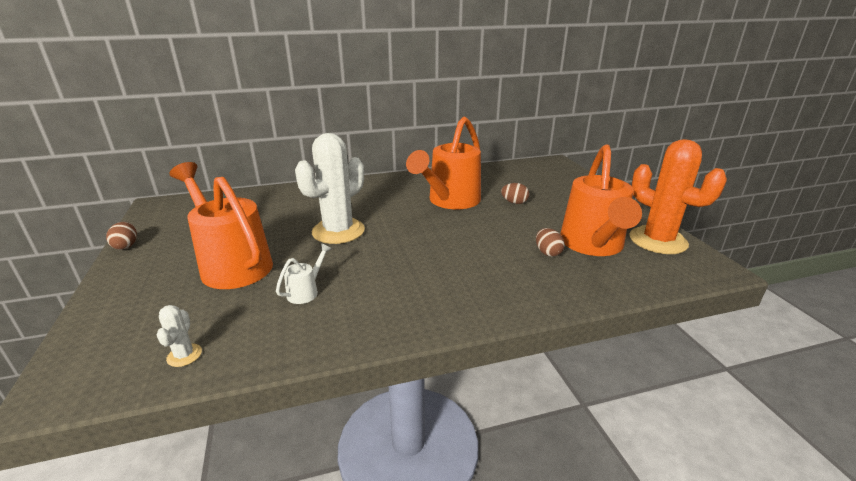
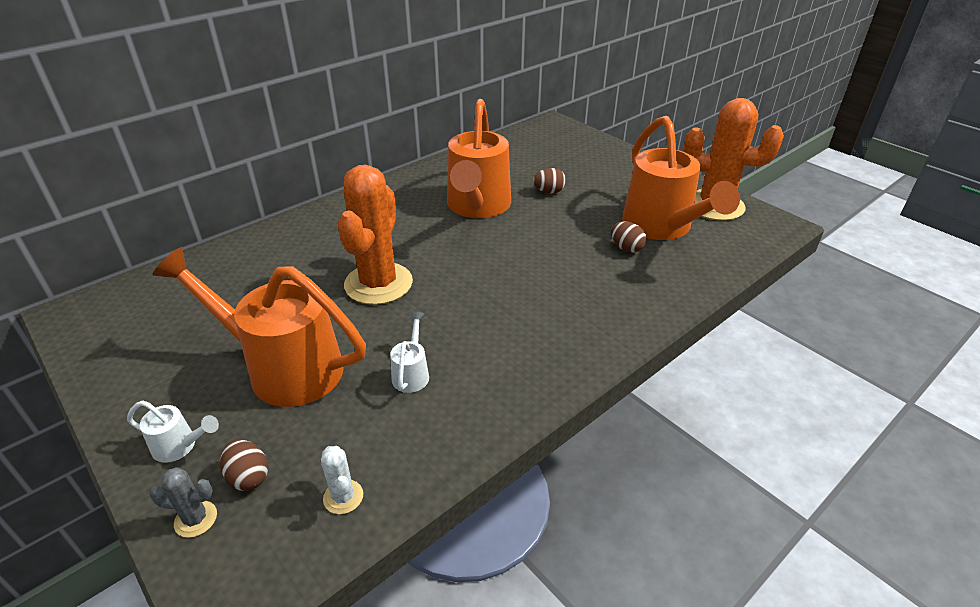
camera: 25 degrees left, 10 degrees up
brown egg [106,222,137,250] -> brown egg moved to [220,439,268,491]
white cactus [295,133,365,244] -> orange cactus [338,165,413,305]
none -> white watering can [127,401,219,463]
none -> grey cactus [149,467,217,538]

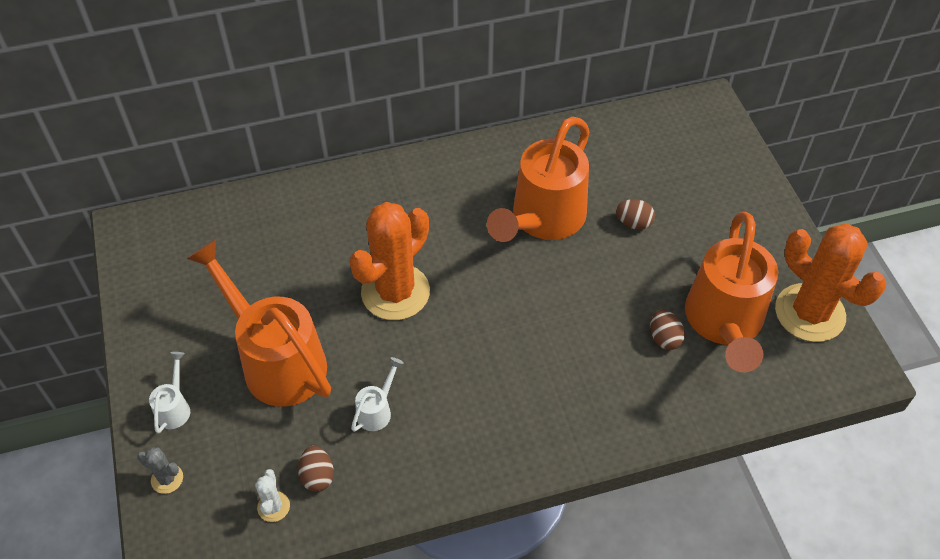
camera: 25 degrees right, 15 degrees up
white watering can [127,401,219,463] -> white watering can turned 120 degrees counterclockwise [149,352,190,433]
brown egg [220,439,268,491] -> brown egg moved to [298,446,334,492]

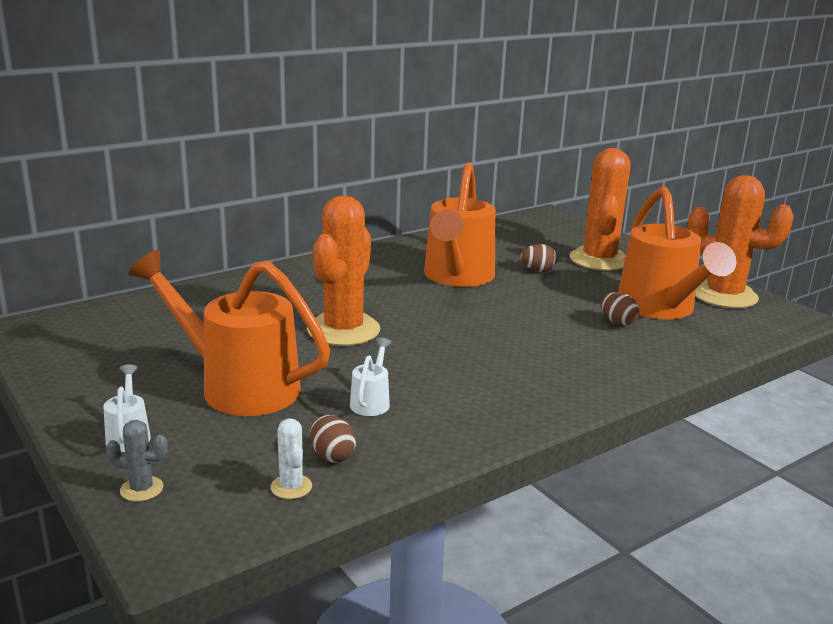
camera: 20 degrees left, 30 degrees down
none -> orange cactus [570,148,631,271]

